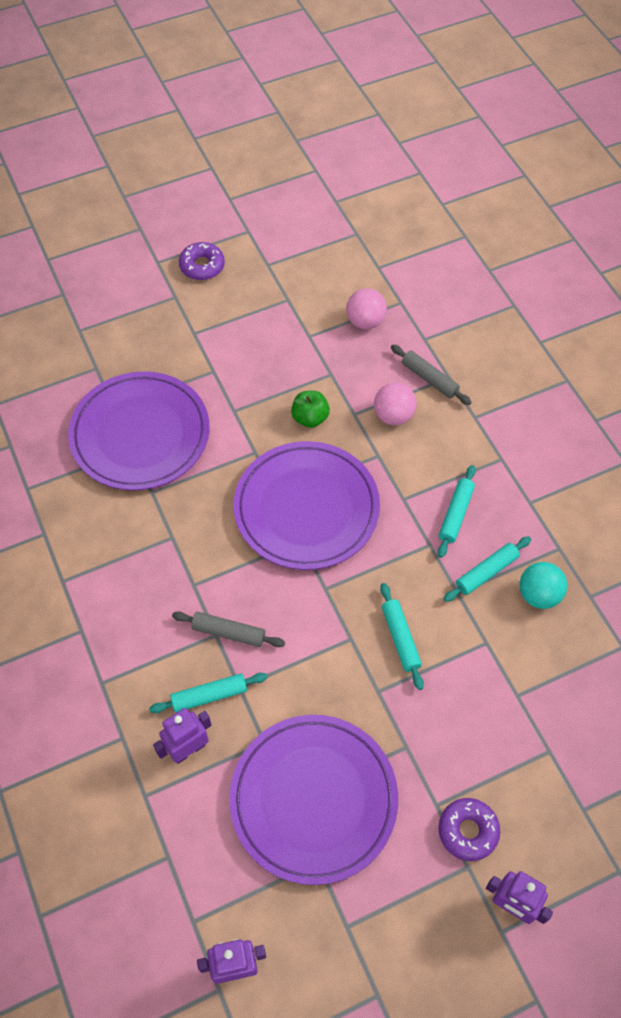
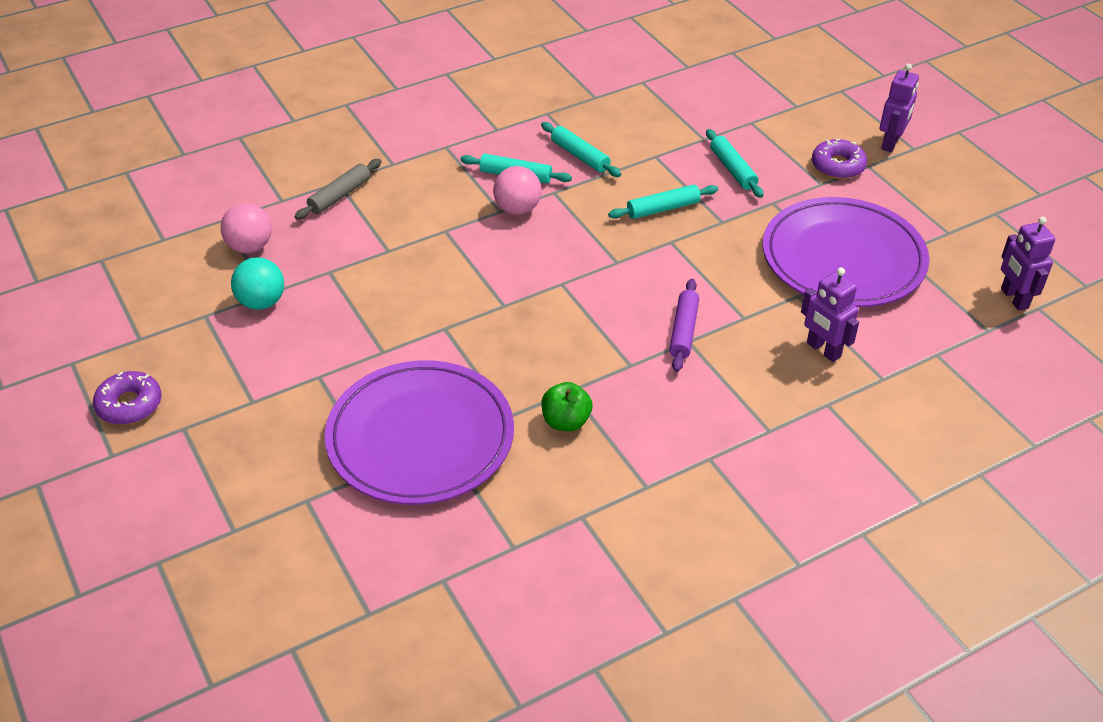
camera: 95 degrees left, 15 degrees down
turquoise rolling pin [149,673,268,713] -> turquoise rolling pin moved to [706,129,764,198]
grey rolling pin [172,612,285,647] -> purple rolling pin [669,279,699,372]
purple plate [234,441,380,570] -> none
green apple [291,391,330,428] -> green apple moved to [542,382,592,431]
pink ball [374,383,417,425] -> pink ball moved to [493,166,542,215]
turquoise ball [519,562,567,609] -> turquoise ball moved to [231,257,284,310]

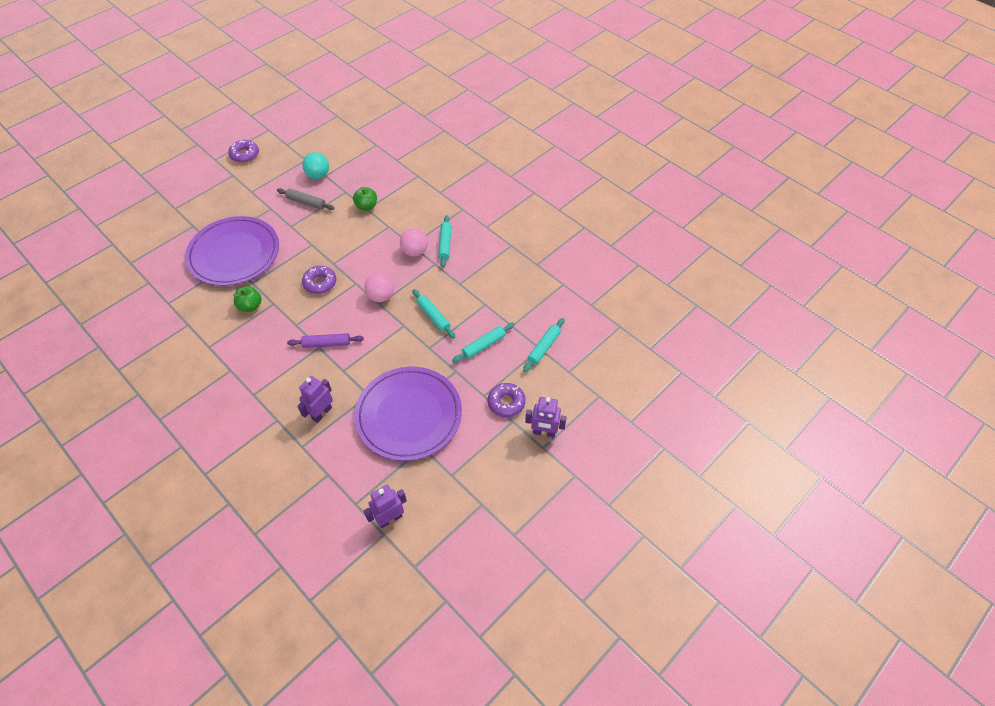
camera: 75 degrees right, 10 degrees up
pink ball [221,203,272,253] -> pink ball moved to [364,273,394,302]
grey rolling pin [294,159,382,220] -> grey rolling pin moved to [277,188,334,210]
turquoise rolling pin [541,122,621,177] -> turquoise rolling pin moved to [523,318,565,372]
none -> purple donut [302,266,336,294]
none -> green apple [353,187,377,211]

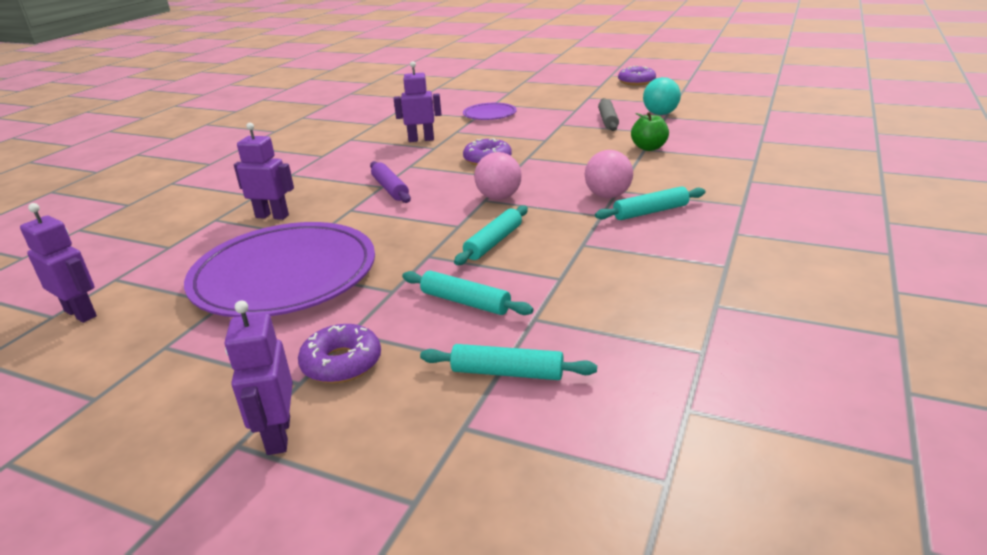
camera: 70 degrees right, 25 degrees down
purple plate [185,216,279,286] -> purple plate [463,103,517,120], size x0.47
green apple [233,286,262,312] -> purple robot [394,61,441,142]

